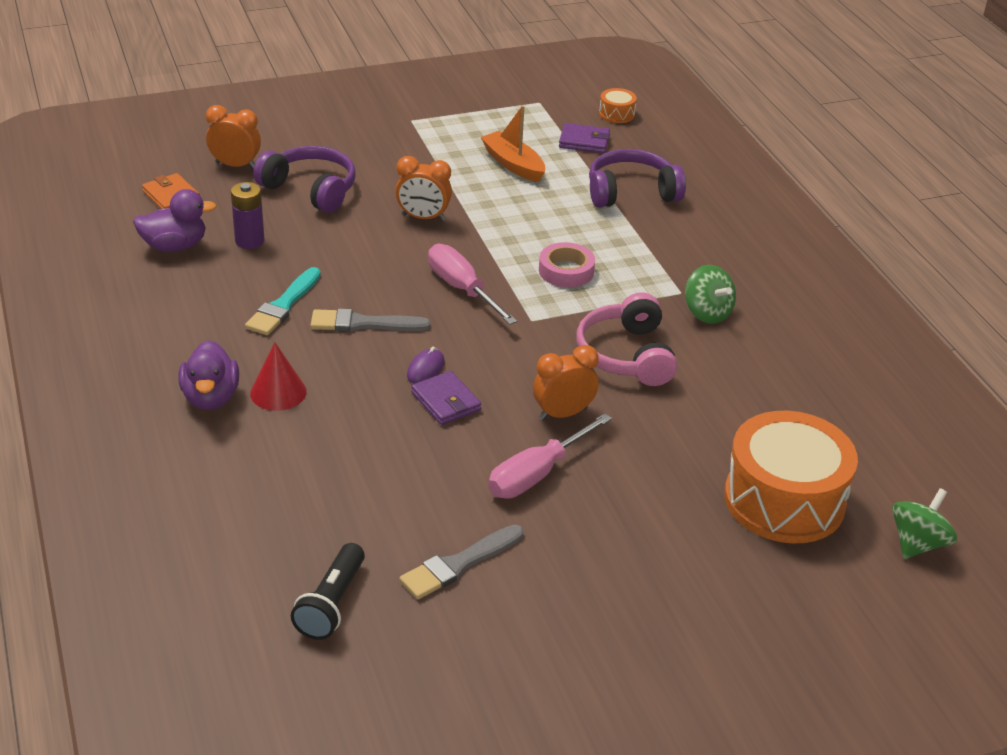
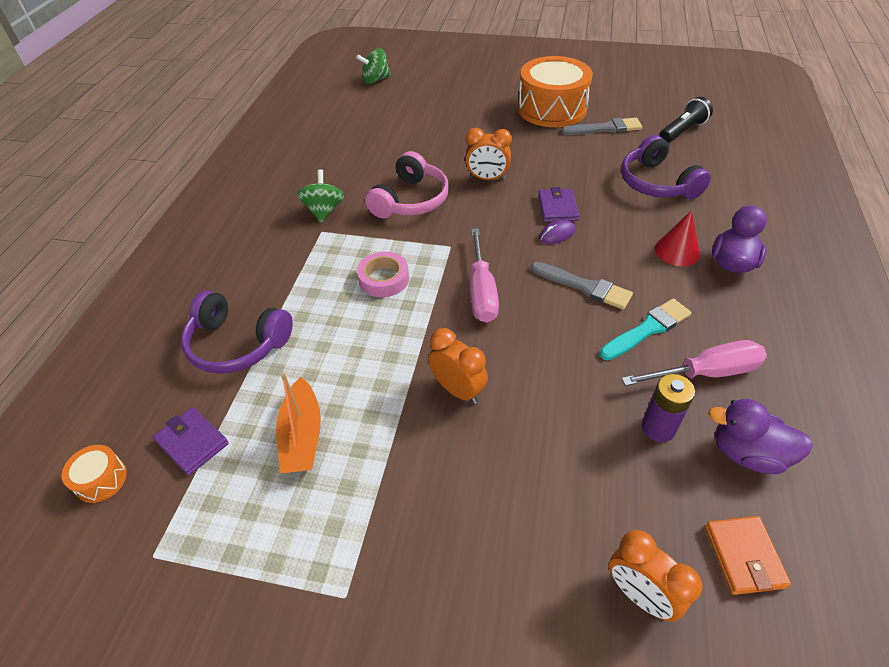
camera: 145 degrees left, 10 degrees up
purple headphones [253,146,355,213] -> purple headphones moved to [621,135,711,199]
pink screwdriver [488,413,612,499] -> pink screwdriver moved to [621,340,767,386]
orange drum [724,411,858,543] -> orange drum moved to [518,56,593,127]

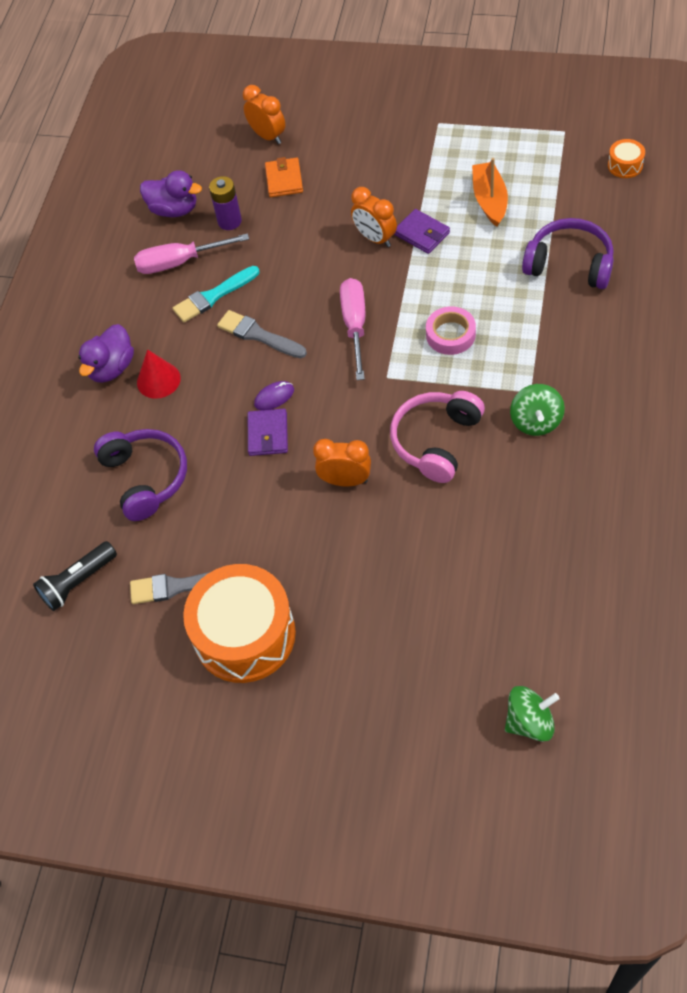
camera: 175 degrees left, 10 degrees up
purple wallet [153,407,229,476] -> purple wallet moved to [394,209,450,254]
orange wallet [705,516,791,595] -> orange wallet moved to [265,157,303,197]

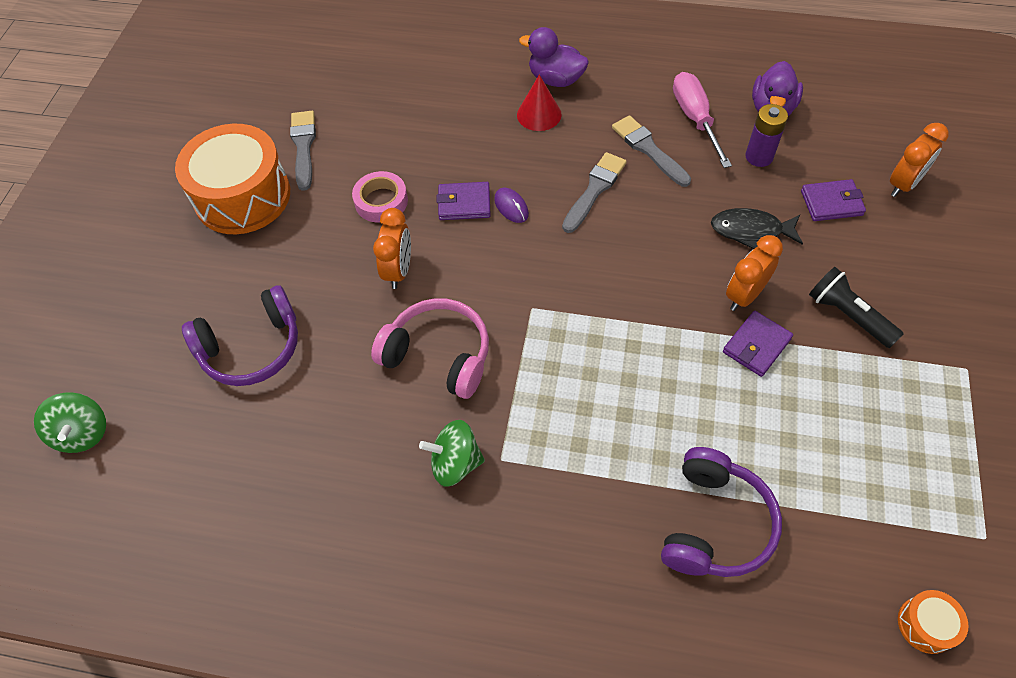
camera: 85 degrees right, 0 degrees up
black flashlight [33,541,117,611] -> black flashlight moved to [809,267,904,348]
purple headphones [94,429,187,521] -> purple headphones moved to [182,285,298,386]
turquoise brush [173,266,260,322] -> grey brush [612,115,691,187]
orange wallet [265,157,303,197] -> purple wallet [801,179,866,221]
pink screwdriver [340,278,365,380] -> none
pink tape [426,306,476,355] -> pink tape moved to [352,171,408,223]
orange boat [472,158,508,227] -> none
none -> black fish [711,208,803,249]

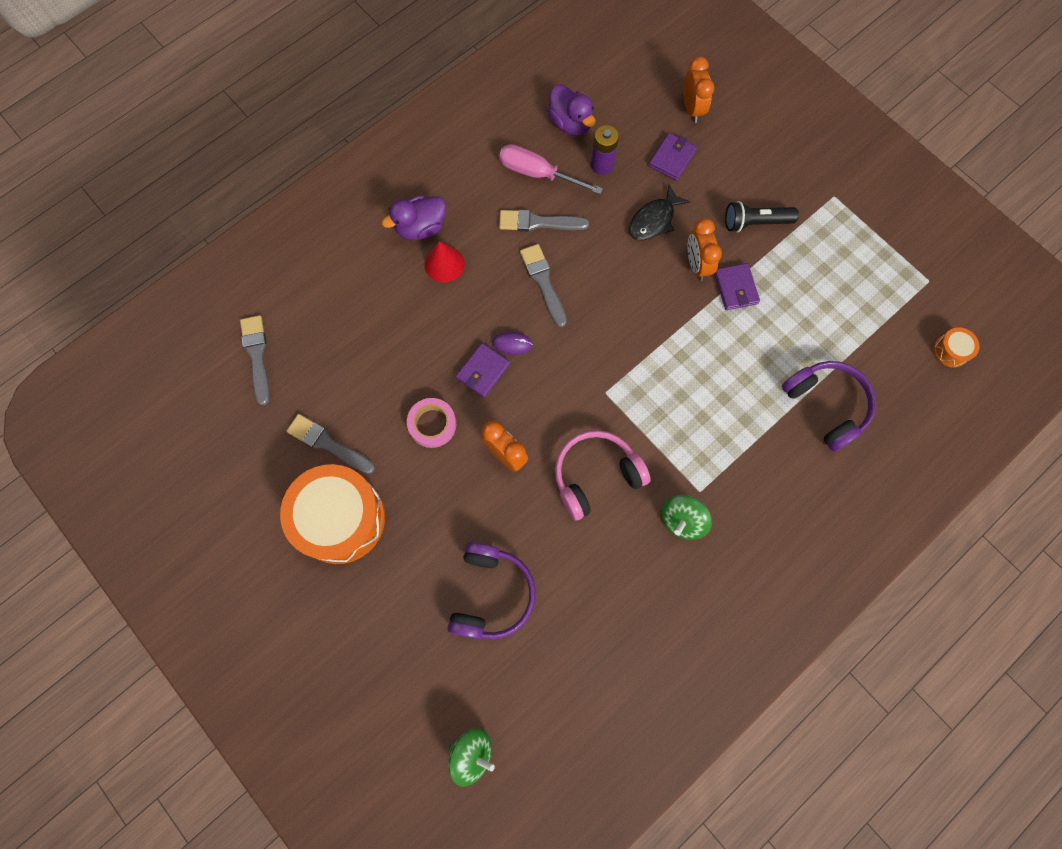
camera: 55 degrees left, 15 degrees up
none -> grey brush [240,315,270,405]

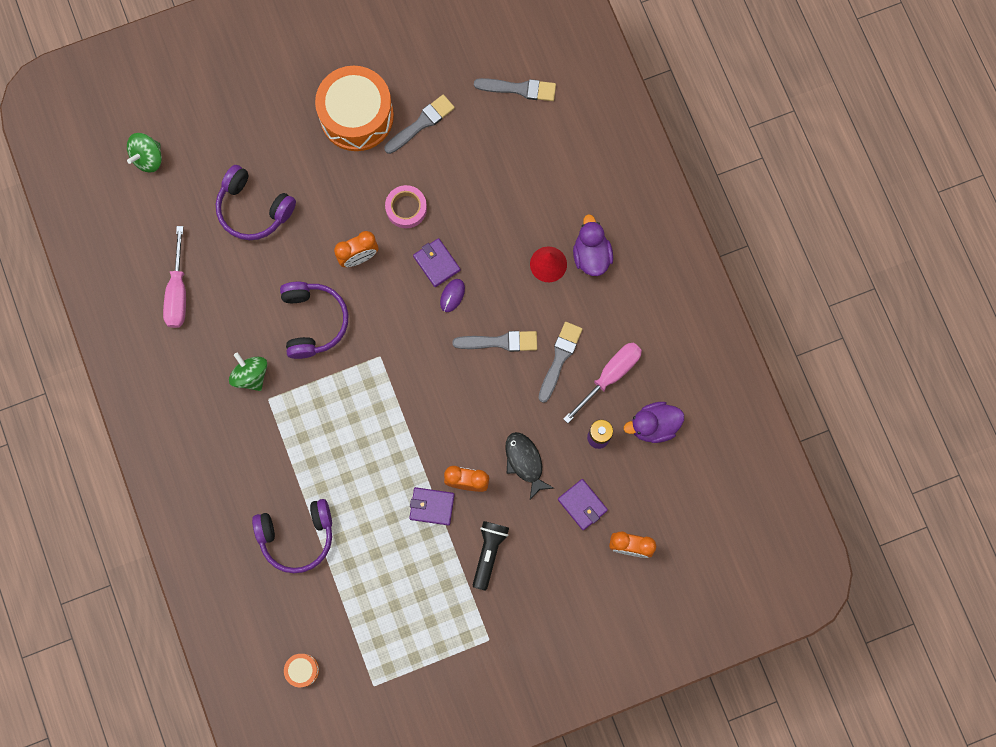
camera: 110 degrees right, 5 degrees up
pink headphones [555,430,651,521] -> purple headphones [280,282,348,359]
none -> pink screwdriver [163,226,186,328]

